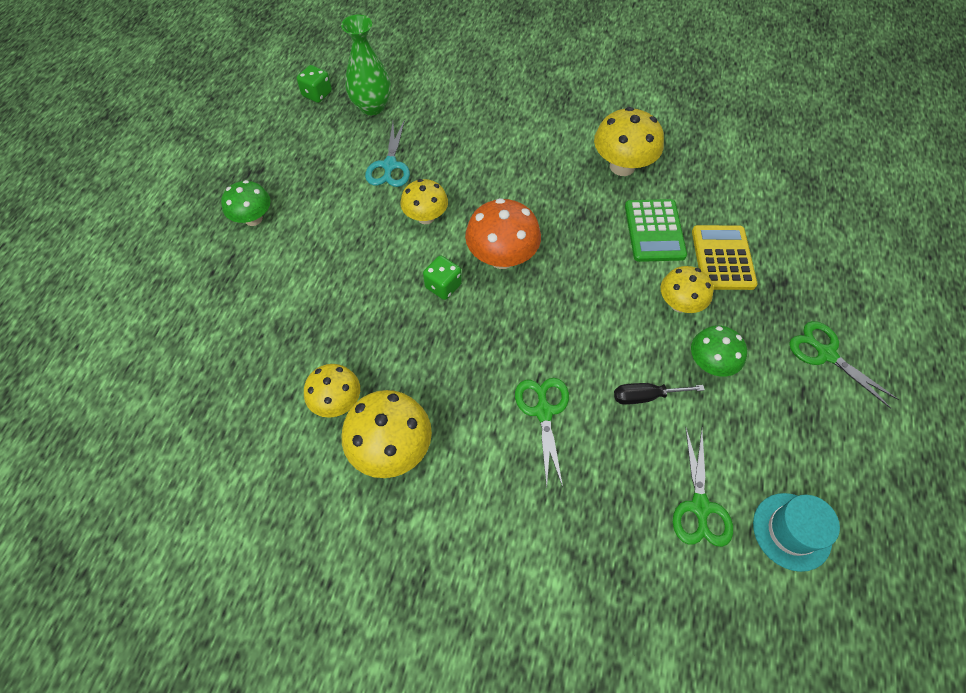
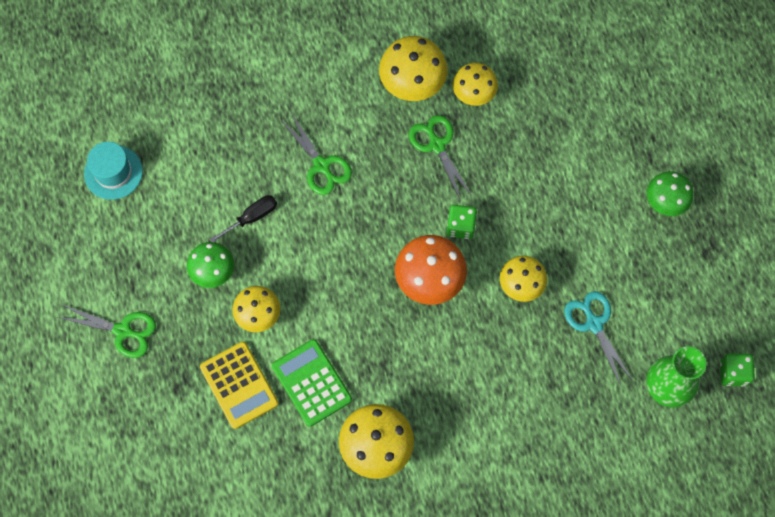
camera: 150 degrees right, 10 degrees up
green scissors [673,428,733,547] -> green scissors moved to [409,115,473,201]

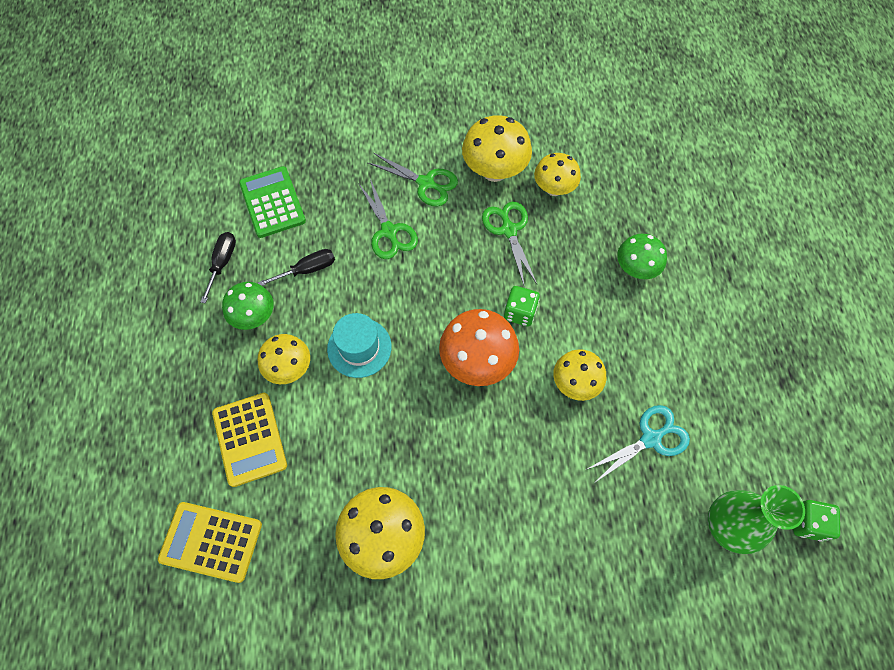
camera: 10 degrees right, 5 degrees down
green scissors [58,305,156,358] -> green scissors moved to [367,153,458,207]
turquoise hat [84,142,143,200] -> turquoise hat moved to [327,313,392,378]
green calculator [272,339,352,427] -> green calculator moved to [239,166,306,238]
turquoise scissors [564,291,633,386] -> turquoise scissors turned 75 degrees clockwise [586,405,690,482]
green mushroom [647,171,693,216] -> green mushroom moved to [617,234,667,279]
none -> yellow calculator [158,502,262,583]
none -> black screwdriver [201,232,236,303]

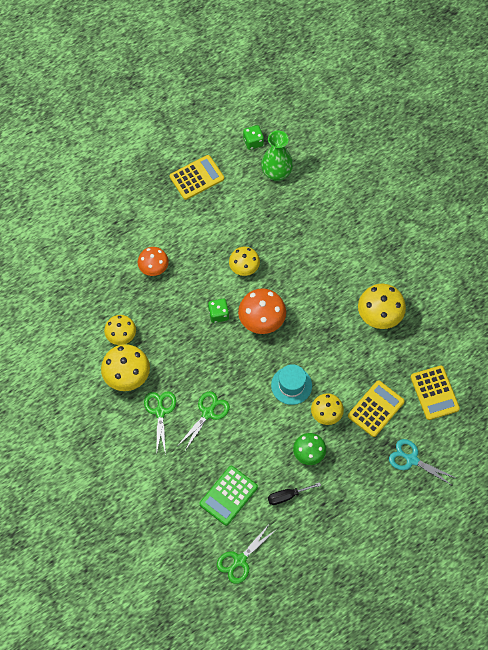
camera: 120 degrees left, 0 degrees up
black screwdriver [258,249,335,286] -> none
green scissors [482,202,537,285] -> green scissors moved to [217,523,277,584]
turquoise scissors [586,405,690,482] -> turquoise scissors moved to [389,439,455,485]
green mushroom [617,234,667,279] -> orange mushroom [138,247,169,276]
none -> yellow calculator [170,155,224,200]

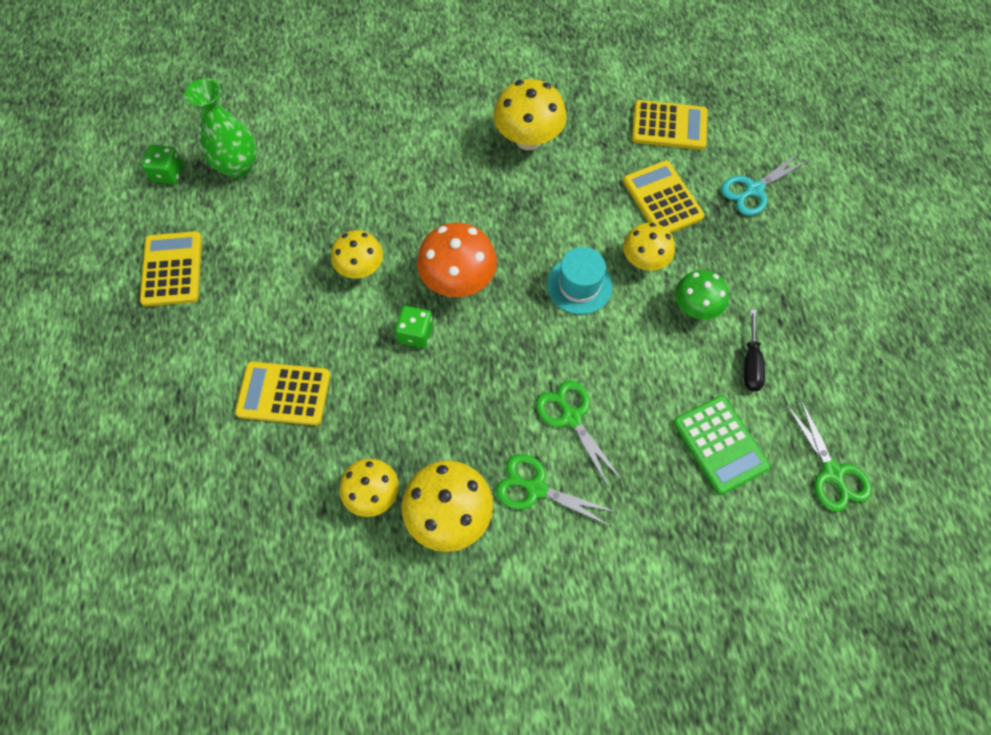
camera: 65 degrees left, 0 degrees up
orange mushroom [138,247,169,276] -> yellow calculator [235,361,331,426]

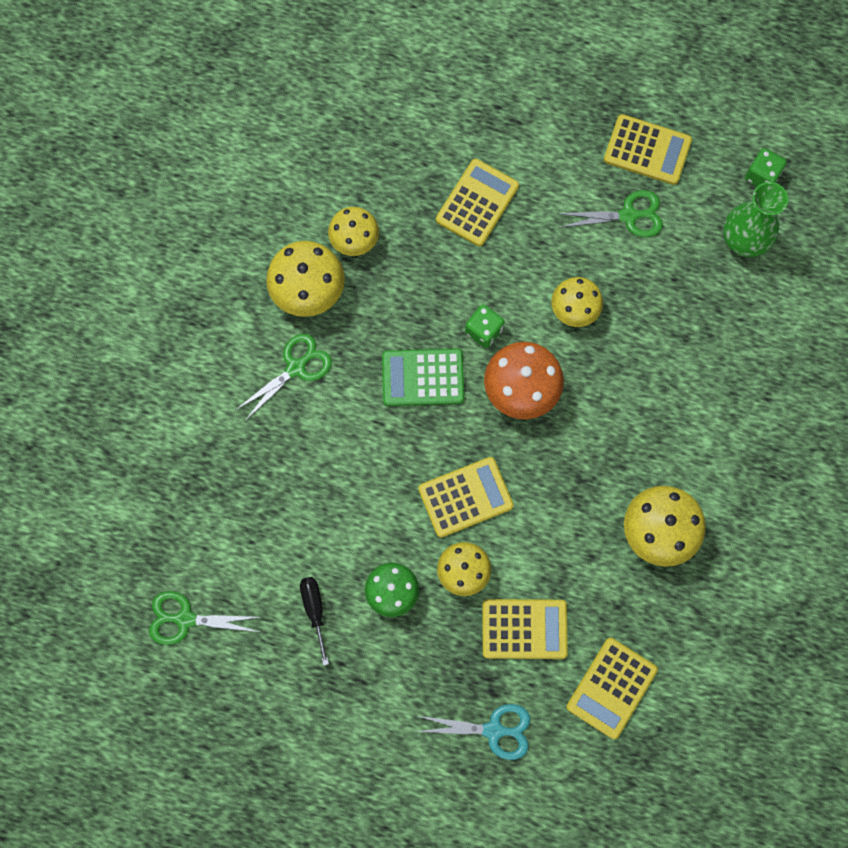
camera: 115 degrees right, 10 degrees up
green scissors [536,380,622,488] -> green scissors moved to [557,190,663,237]
turquoise hat [547,247,612,315] -> yellow calculator [418,457,514,538]
green calculator [673,395,770,495] -> green calculator moved to [382,348,464,406]
turquoise scissors [721,152,810,216] -> turquoise scissors turned 105 degrees clockwise [417,704,530,760]
black screwdriver [744,309,765,391] -> black screwdriver turned 45 degrees clockwise [300,577,329,666]

